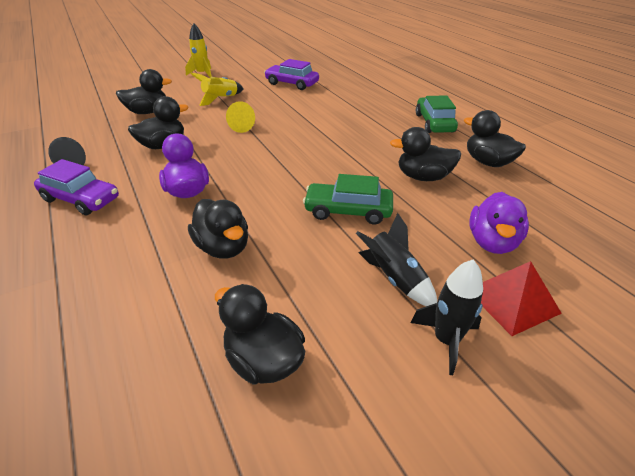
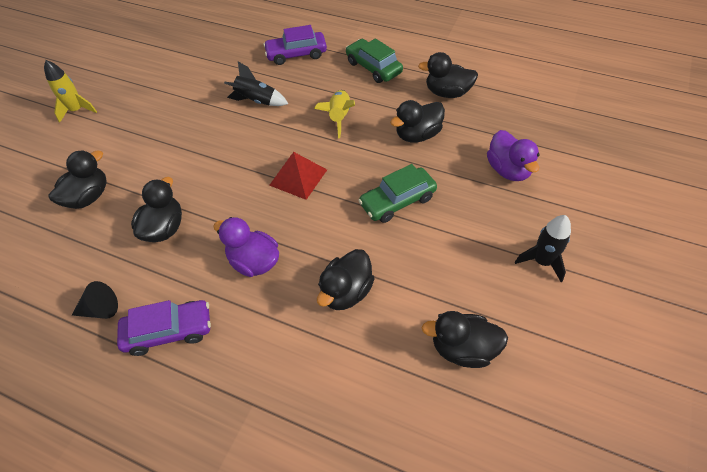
camera: 35 degrees left, 15 degrees up
black duck [188,199,248,259] -> black duck turned 105 degrees clockwise [317,249,375,310]
yellow rocket [190,73,244,106] -> yellow rocket moved to [314,90,355,138]
yellow cone [226,101,255,133] -> none
purple car [264,59,319,90] -> purple car moved to [263,25,327,65]
black rocket [356,213,437,306] -> black rocket moved to [224,62,288,106]
red pyramid [481,261,562,336] -> red pyramid moved to [269,152,327,200]

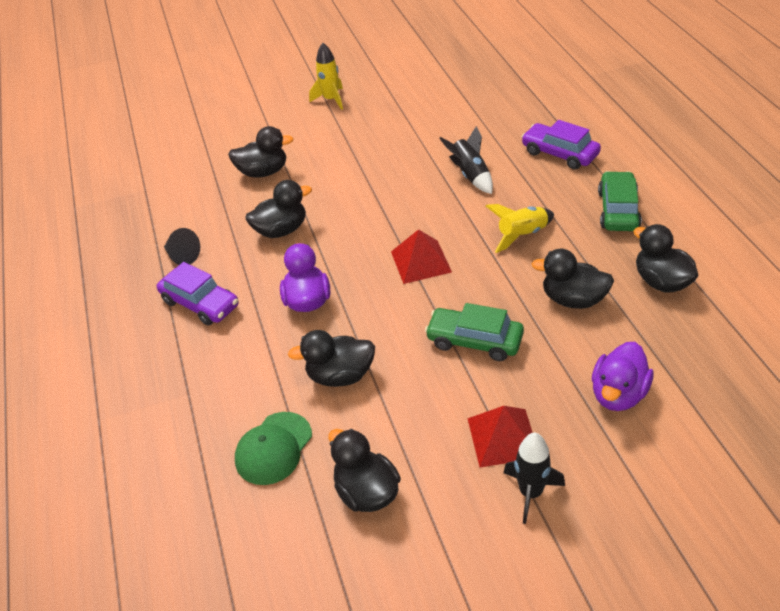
camera: 50 degrees right, 10 degrees down
none -> green cap [235,412,312,485]
none -> red pyramid [467,406,533,467]

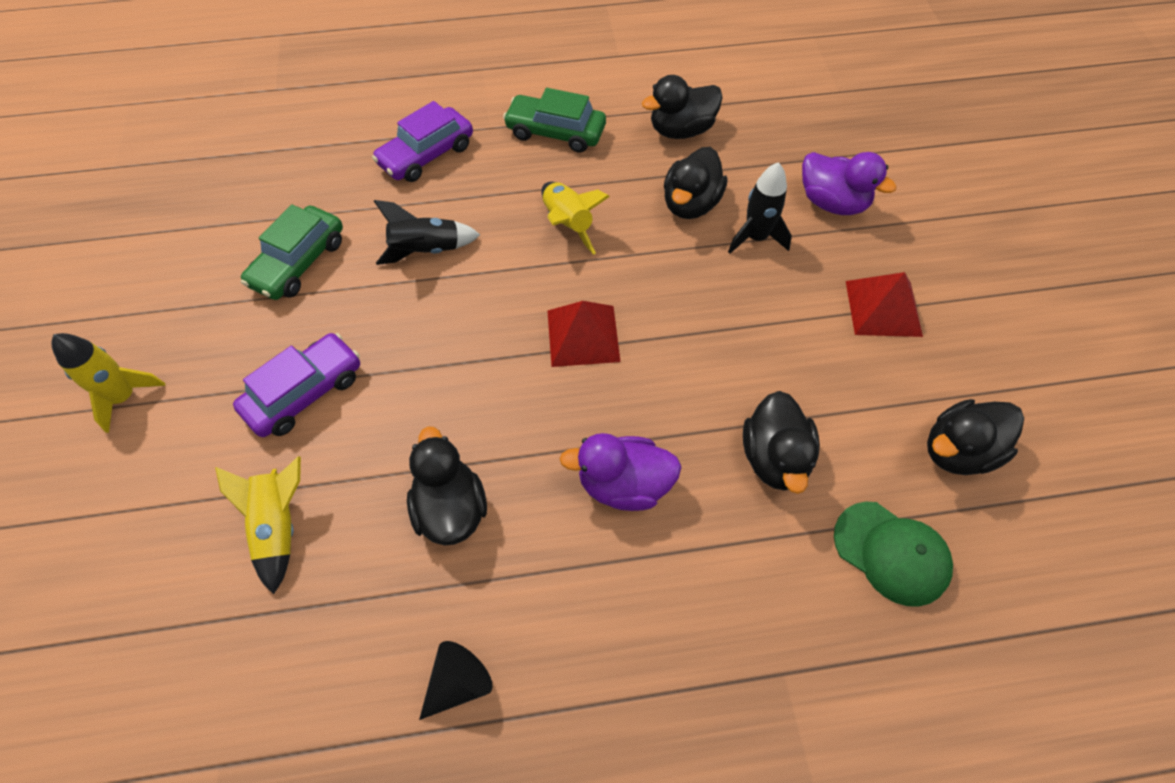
camera: 85 degrees left, 15 degrees up
purple car [157,262,239,326] -> purple car moved to [233,333,360,437]
black duck [228,126,293,177] -> yellow rocket [215,457,301,594]
green car [425,303,524,361] -> green car moved to [241,204,343,300]
black rocket [504,433,565,524] -> black rocket moved to [728,162,792,253]

